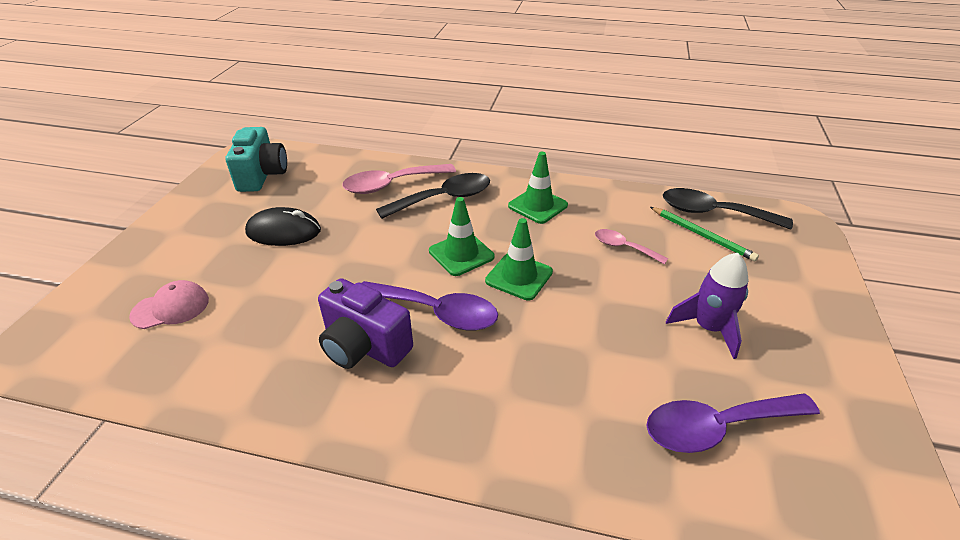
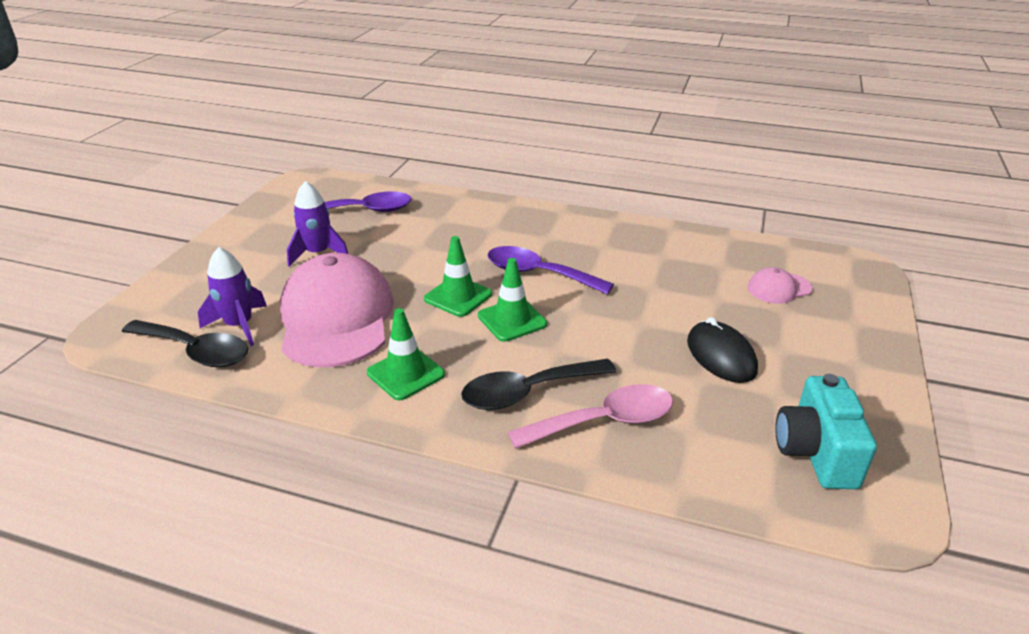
camera: 175 degrees left, 5 degrees down
black mouse [245,207,321,246] -> black mouse turned 60 degrees clockwise [687,317,758,383]
purple camera [318,278,413,369] -> none
pink spoon [595,229,668,265] -> pink cap [280,253,394,367]
green pencil [650,207,759,261] -> purple rocket [198,247,267,346]

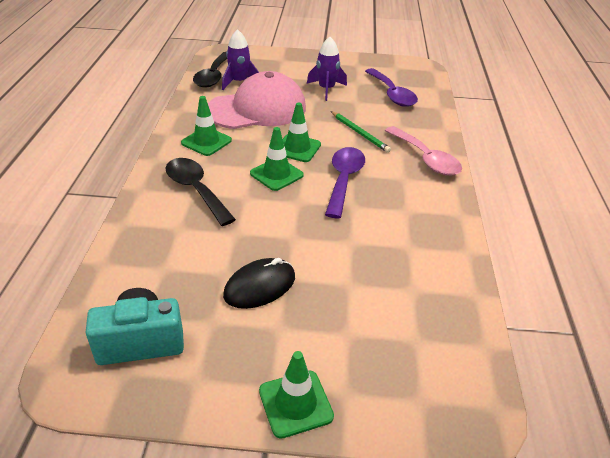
camera: 75 degrees right, 5 degrees up
pink spoon [508,384,673,449] -> pink spoon moved to [385,126,462,176]
pink cap [747,267,812,304] -> none
none -> green traffic cone [259,351,334,439]
none -> green pencil [331,111,391,153]

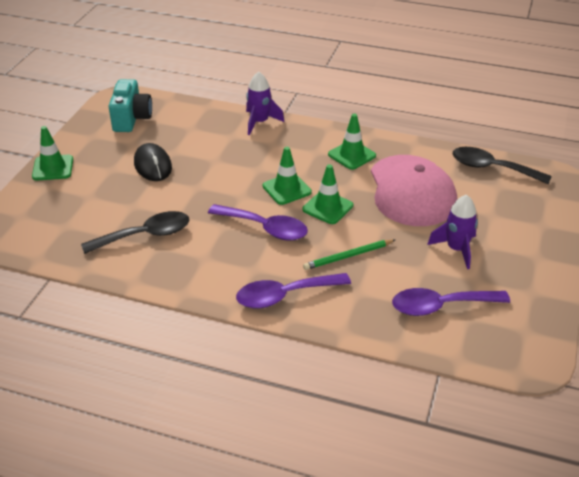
camera: 105 degrees right, 0 degrees up
black spoon [166,158,236,226] -> black spoon moved to [81,211,189,254]
purple rocket [222,29,259,90] -> purple rocket moved to [246,72,284,135]
pink spoon [385,126,462,176] -> purple spoon [236,273,351,309]

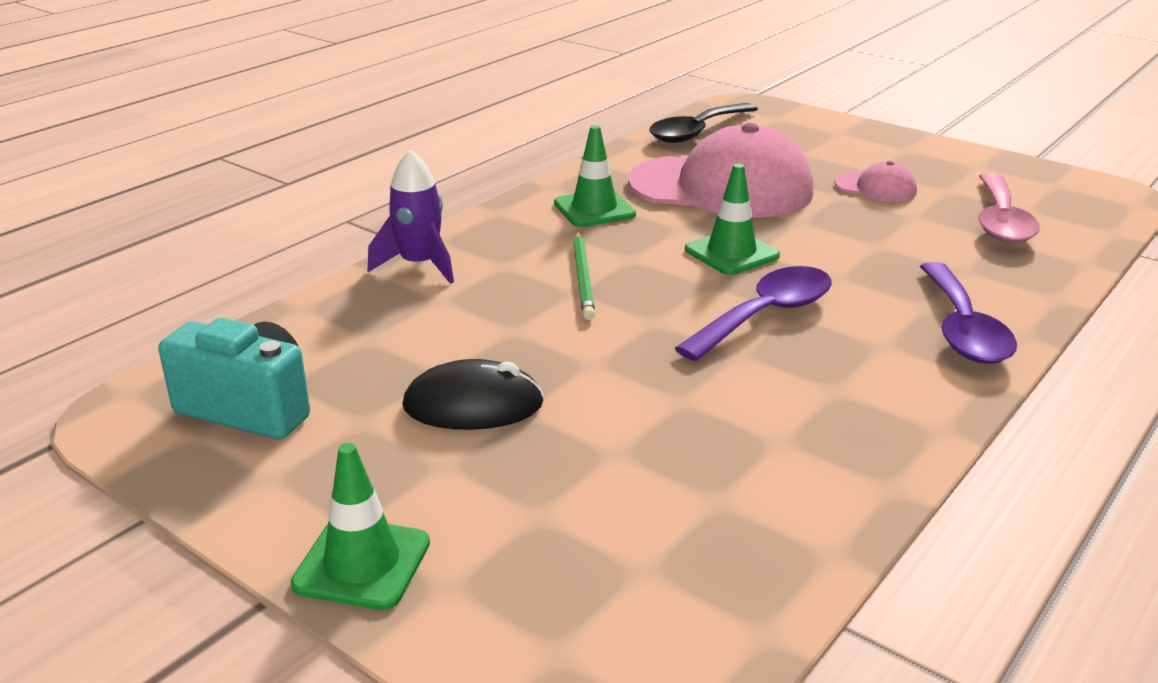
camera: 70 degrees left, 10 degrees down
black spoon [81,211,189,254] -> none
green traffic cone [263,147,312,205] -> none
green pencil [303,239,395,270] -> green pencil moved to [573,232,595,320]
purple spoon [392,288,510,316] -> pink spoon [978,173,1040,243]
purple rocket [427,195,478,269] -> pink cap [834,161,917,202]

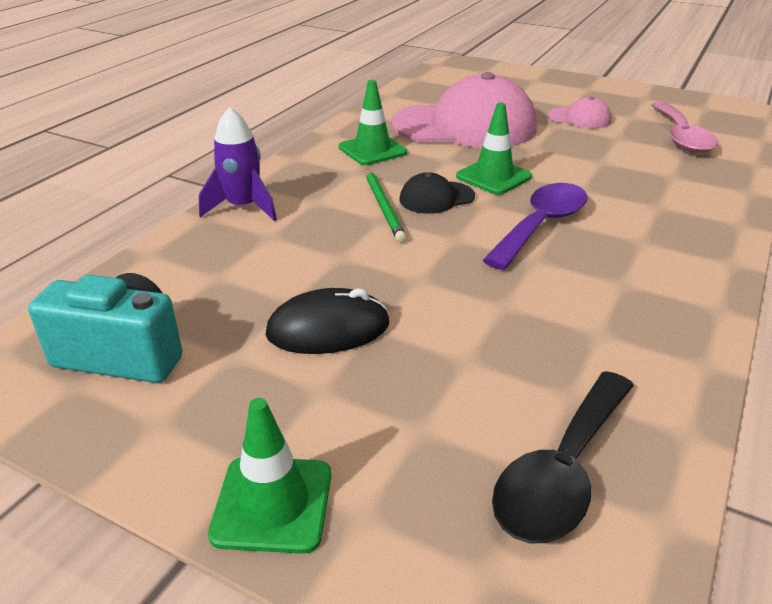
camera: 10 degrees left, 5 degrees up
black spoon [649,103,758,143] -> black spoon moved to [492,371,634,543]
purple spoon [920,262,1017,364] -> none
none -> black cap [400,172,475,214]

